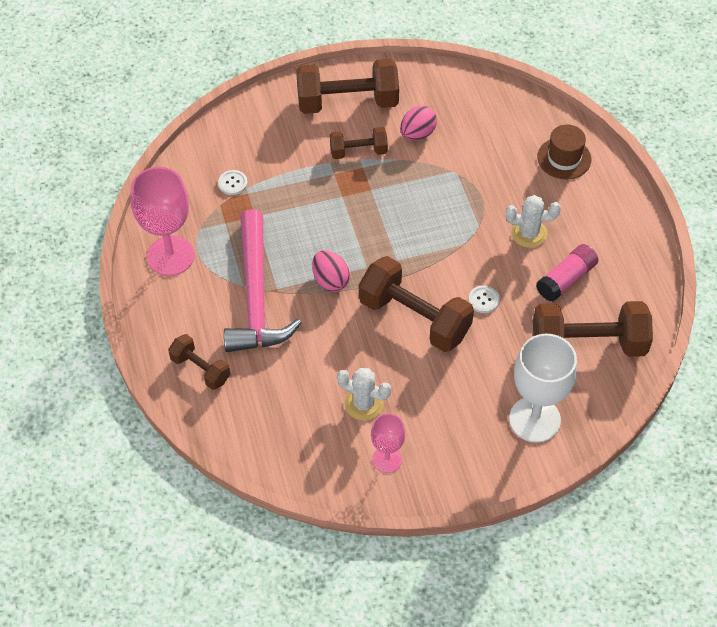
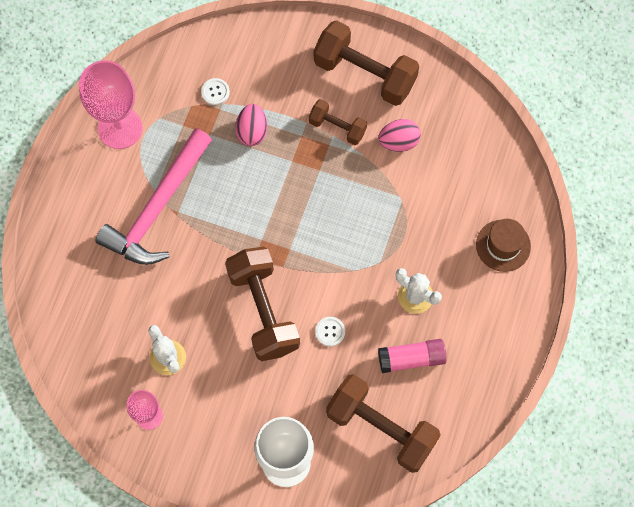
camera: 35 degrees right, 15 degrees up
brown dumbbell [168,334,230,390] -> none
pink egg [312,250,350,292] -> pink egg moved to [235,104,267,146]

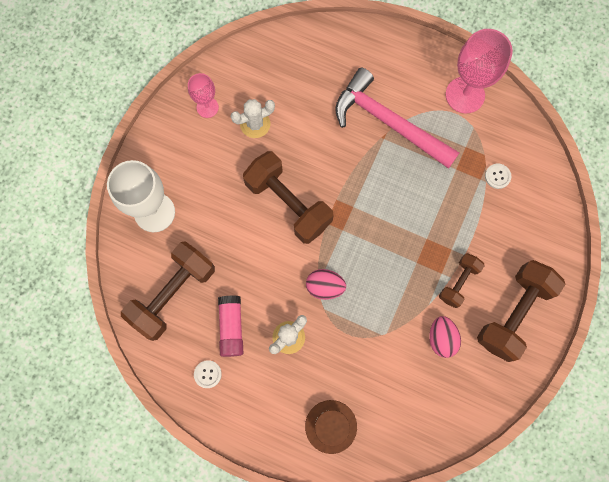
camera: 95 degrees right, 5 degrees up
brown dumbbell [225,247,300,361] -> brown dumbbell turned 60 degrees clockwise [243,151,333,244]
pink egg [235,104,267,146] -> pink egg moved to [306,269,346,300]
white button [315,317,345,347] -> white button moved to [194,360,222,388]

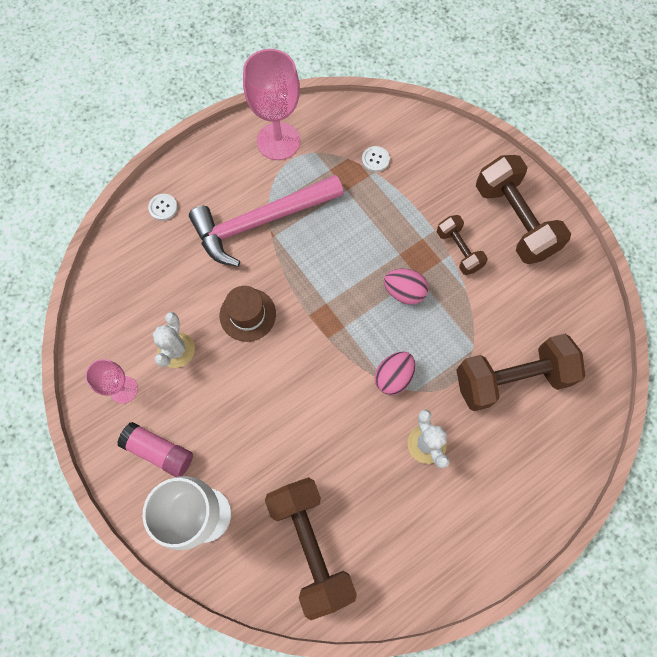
camera: 60 degrees left, 5 degrees down
white button [194,360,222,388] -> white button moved to [148,194,178,221]
pink glue stick [218,296,243,357] -> pink glue stick moved to [117,422,193,477]
brown dumbbell [243,151,333,244] -> brown dumbbell moved to [457,334,585,411]
brown hat [305,400,357,454] -> brown hat moved to [220,286,276,342]
pink egg [429,316,461,358] -> pink egg moved to [384,269,428,305]

